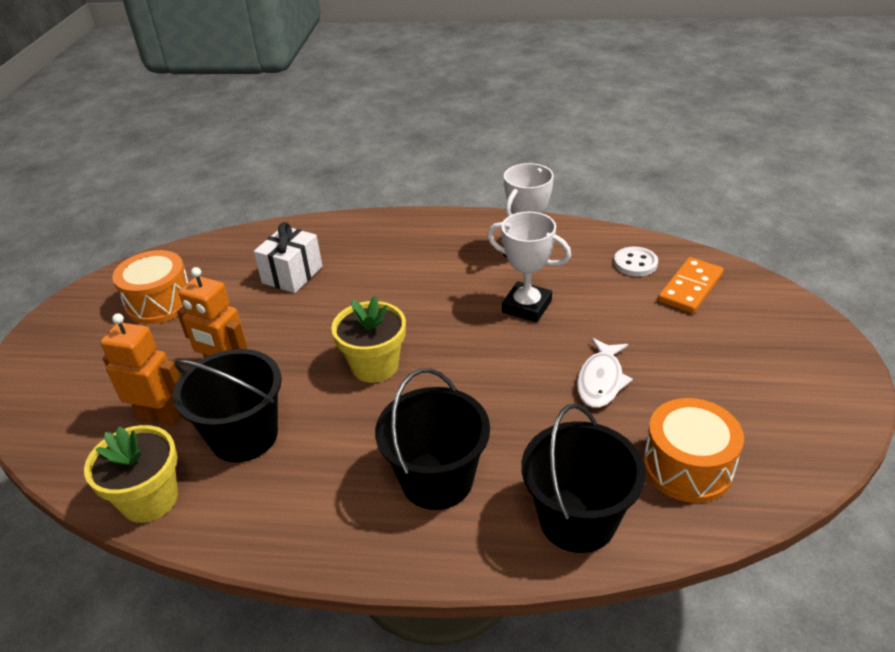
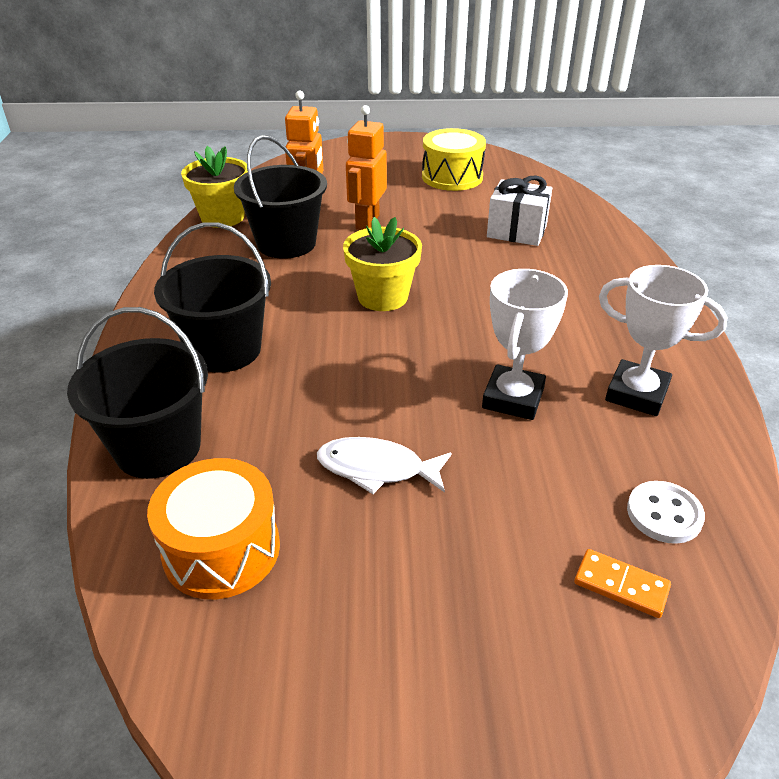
camera: 80 degrees right, 0 degrees up
orange drum [112,250,188,324] -> yellow drum [422,128,486,191]
orange domino [658,257,724,314] -> orange domino [574,549,671,618], size x0.64

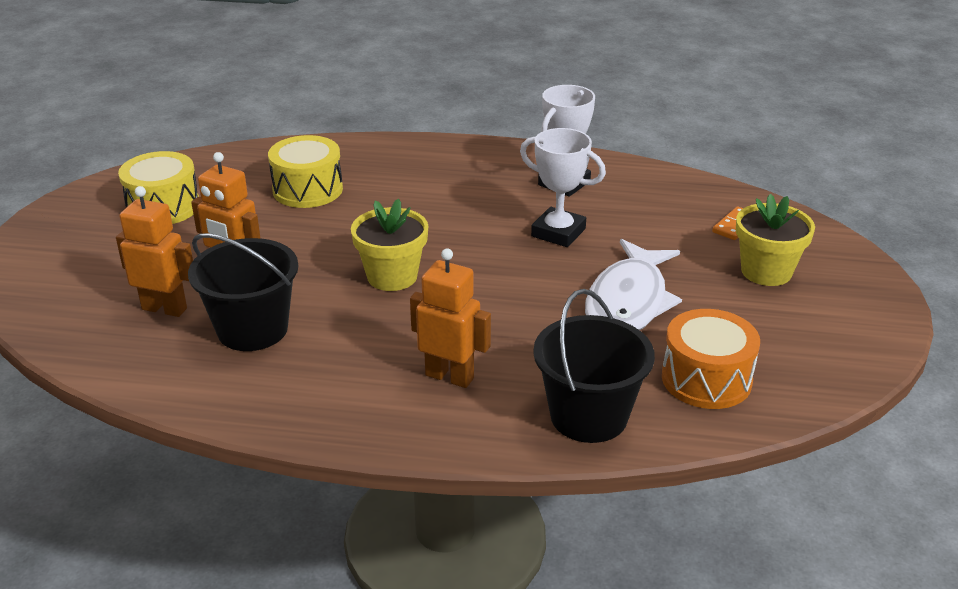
camera: 80 degrees left, 5 degrees down
black bucket [154,222,271,373] -> orange robot [410,248,491,388]
yellow flower pot [181,146,248,228] -> yellow flower pot moved to [736,194,815,286]
white fish [317,437,451,494] -> white fish [585,239,682,330], size x1.63
white gift [487,175,552,246] -> yellow drum [268,135,343,208]
white button [627,481,705,544] -> none

